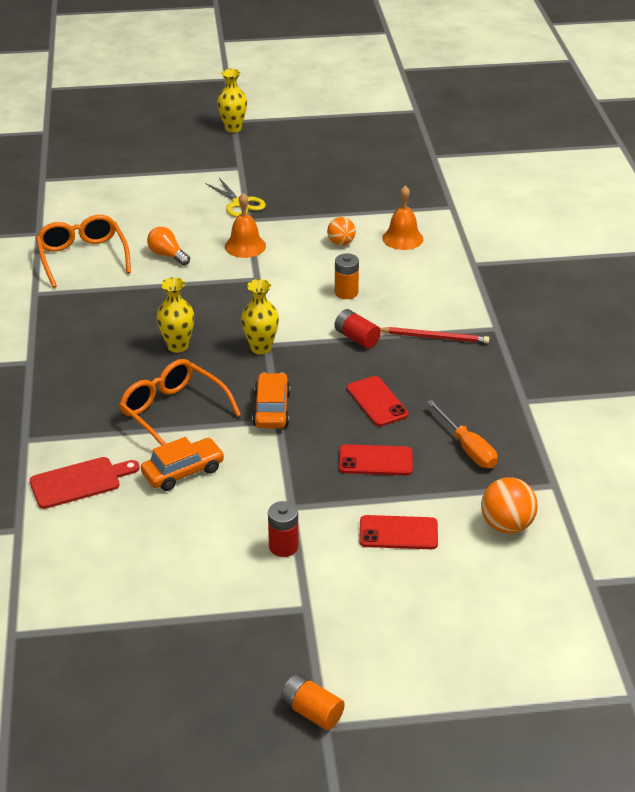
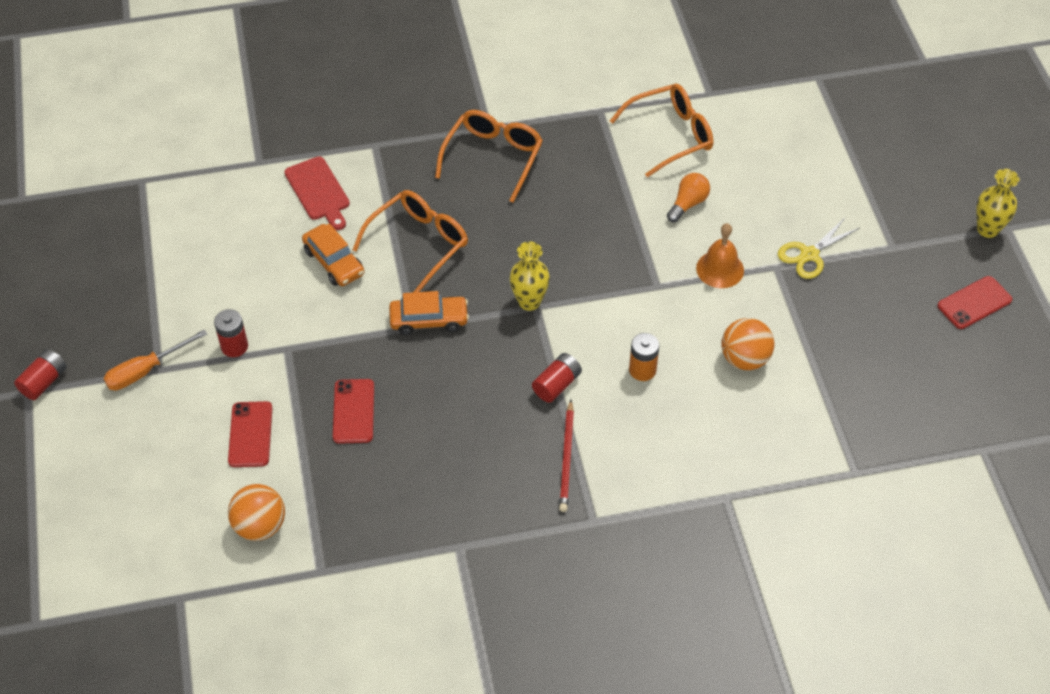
camera: 85 degrees right, 15 degrees up
yellow vase [157,277,194,353] -> none
orange battery [281,674,345,730] -> red battery [14,349,67,400]
orange ball [327,217,356,246] -> orange ball [721,318,774,370], size x1.52
red phone [347,376,409,426] -> red phone moved to [937,276,1012,329]
orange bell [382,185,423,250] -> none
orange screwdriver [427,400,497,468] -> orange screwdriver moved to [103,330,207,390]
none -> orange glasses [435,110,543,202]

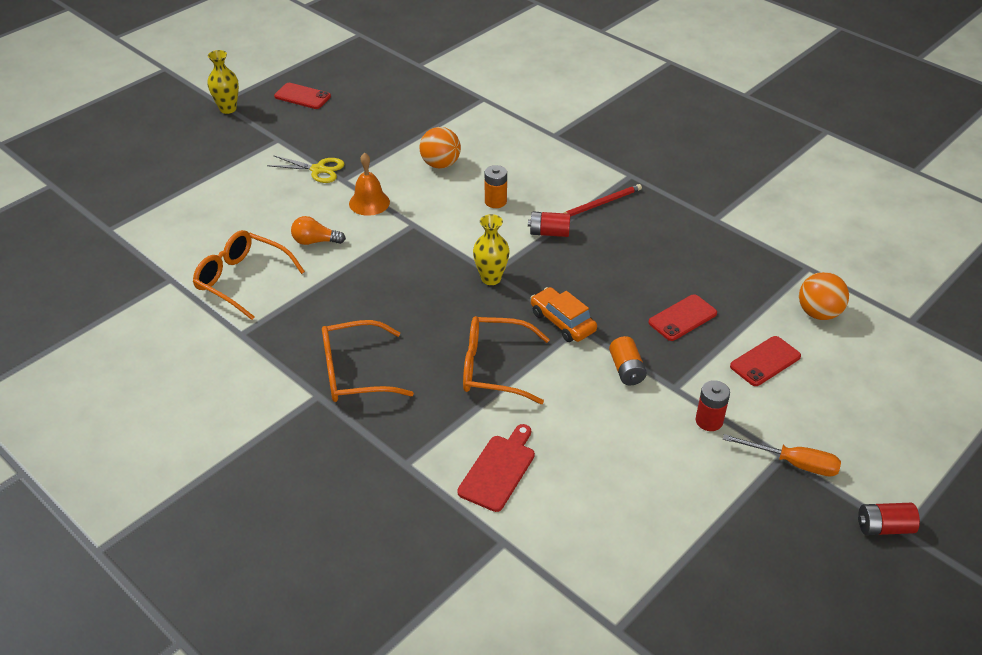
camera: 125 degrees left, 10 degrees down
orange car [302,223,364,286] -> none
none -> orange battery [609,336,647,385]

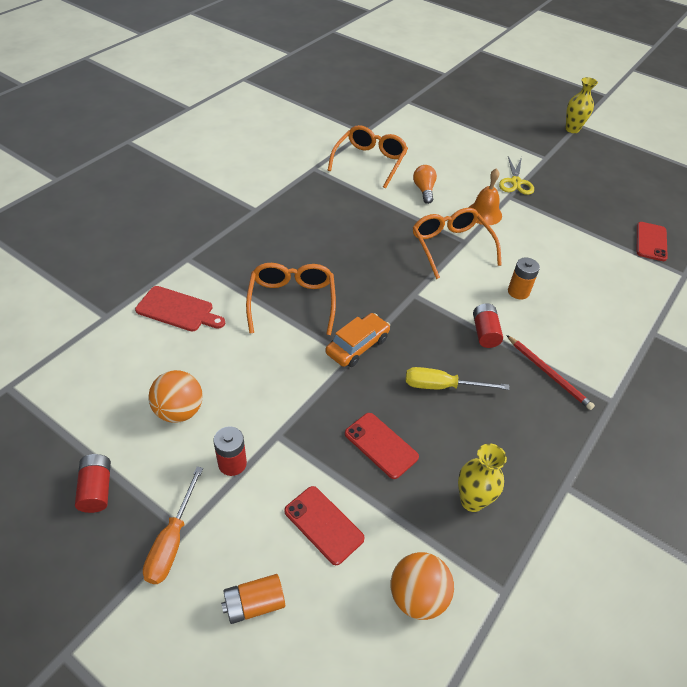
camera: 80 degrees right, 5 degrees up
red phone [274,83,331,109] -> red phone moved to [637,222,668,261]
orange glasses [322,320,414,402] -> orange glasses moved to [413,208,502,279]
orange ball [419,127,461,169] -> orange ball moved to [148,370,202,423]
yellow vase [473,214,510,285] -> yellow vase moved to [458,443,507,512]
orange battery [609,336,647,385] -> orange battery moved to [221,574,285,624]
red battery [858,503,920,535] -> red battery moved to [75,454,111,513]
none -> yellow screwdriver [406,367,509,390]

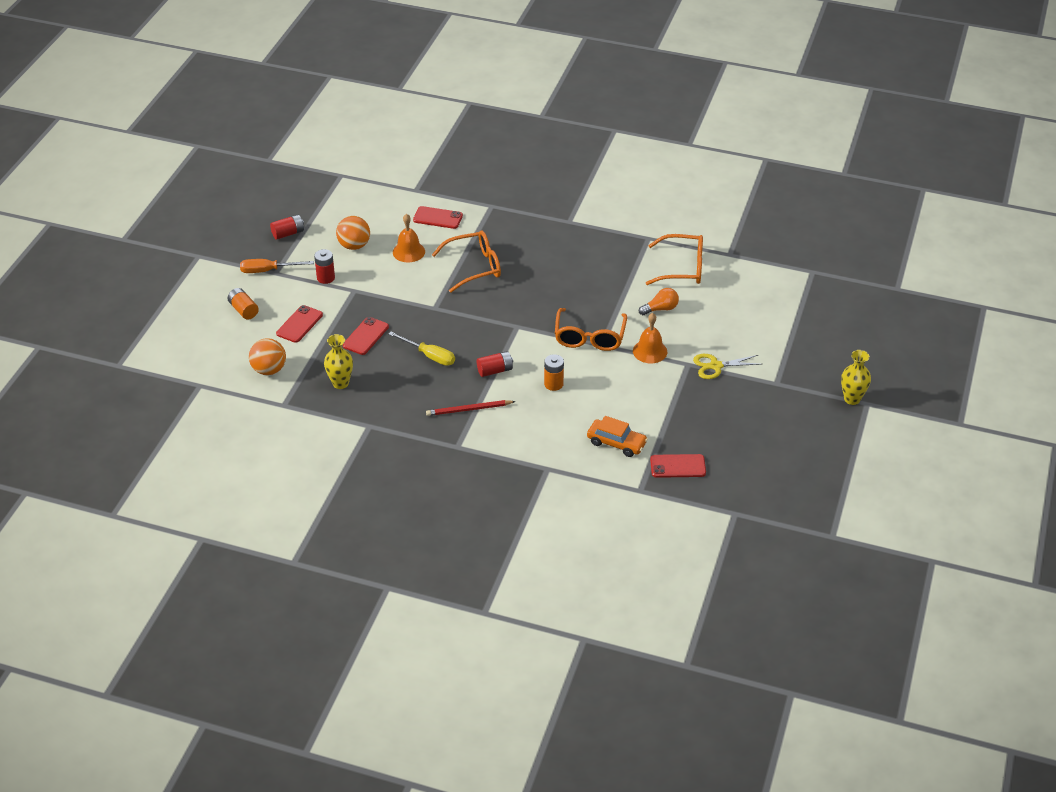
camera: 75 degrees right, 5 degrees down
red cutting board [135,286,225,331] -> red phone [413,206,463,229]
orange car [325,313,390,367] -> orange car moved to [587,416,648,457]
yellow screwdriver [406,367,509,390] -> yellow screwdriver turned 135 degrees clockwise [388,332,455,366]
orange glasses [413,208,502,279] -> orange glasses turned 135 degrees clockwise [555,308,627,351]
red pencil [506,335,595,410] -> red pencil turned 45 degrees clockwise [426,400,516,416]
none -> orange bell [393,214,425,262]

